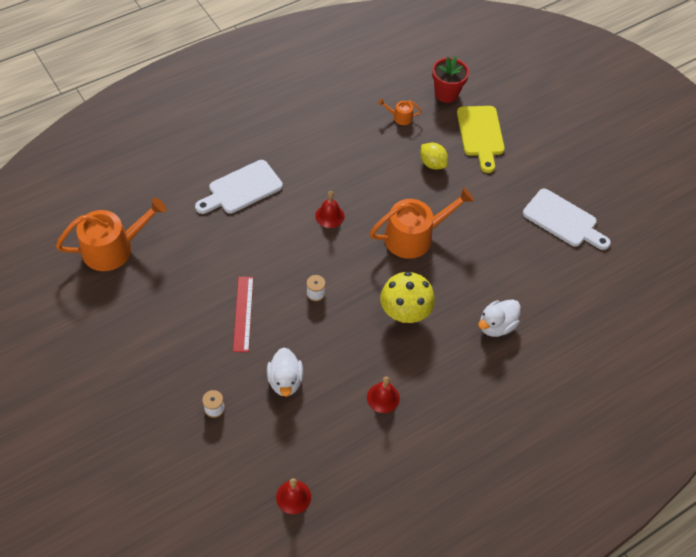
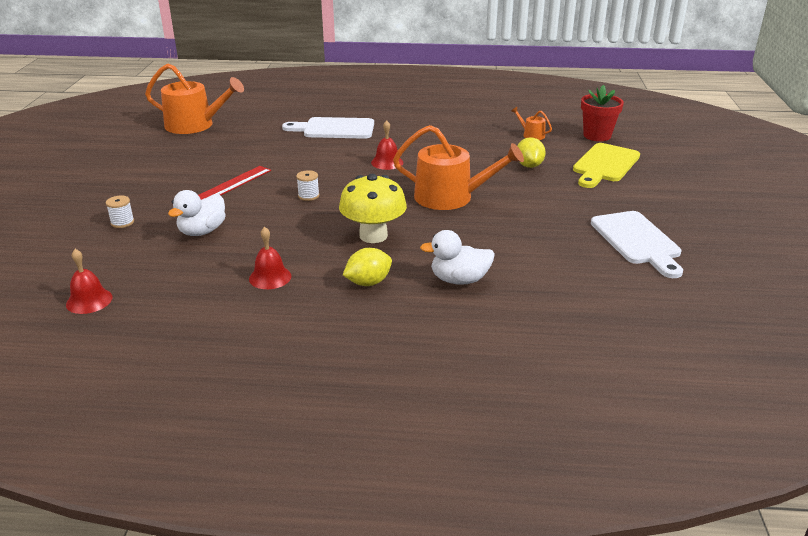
camera: 40 degrees right, 25 degrees down
none -> yellow lemon [343,248,392,286]

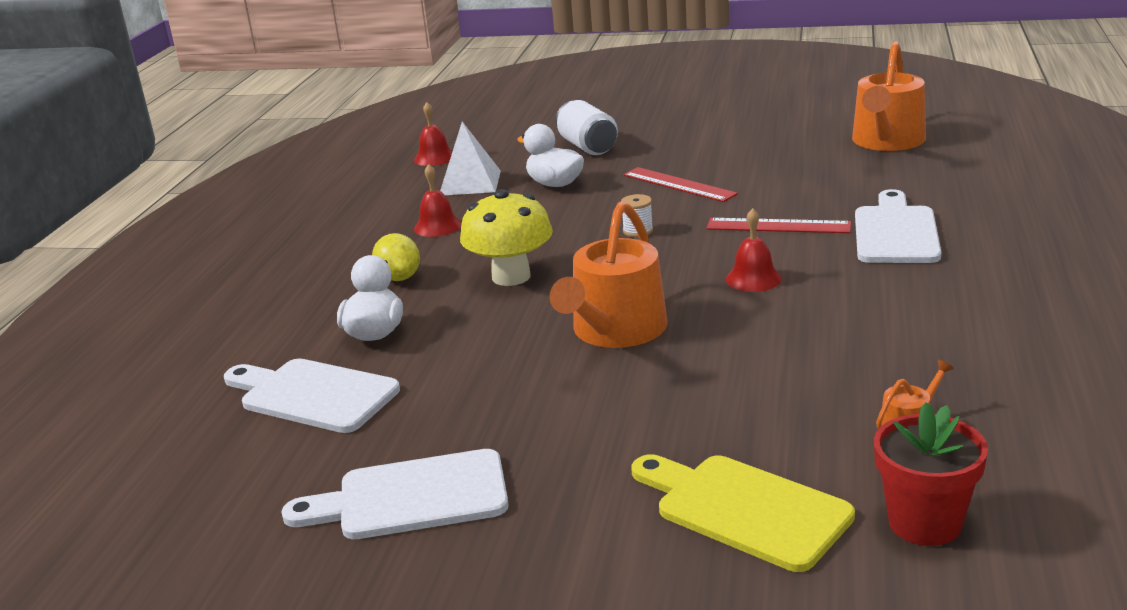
camera: 100 degrees right, 5 degrees down
white spool [106,196,134,228] -> white can [556,100,618,155]
yellow lemon [518,137,546,168] -> none
none -> white cutting board [224,359,400,433]
none -> white pyramid [440,122,501,195]
none -> red ruler [707,218,851,233]

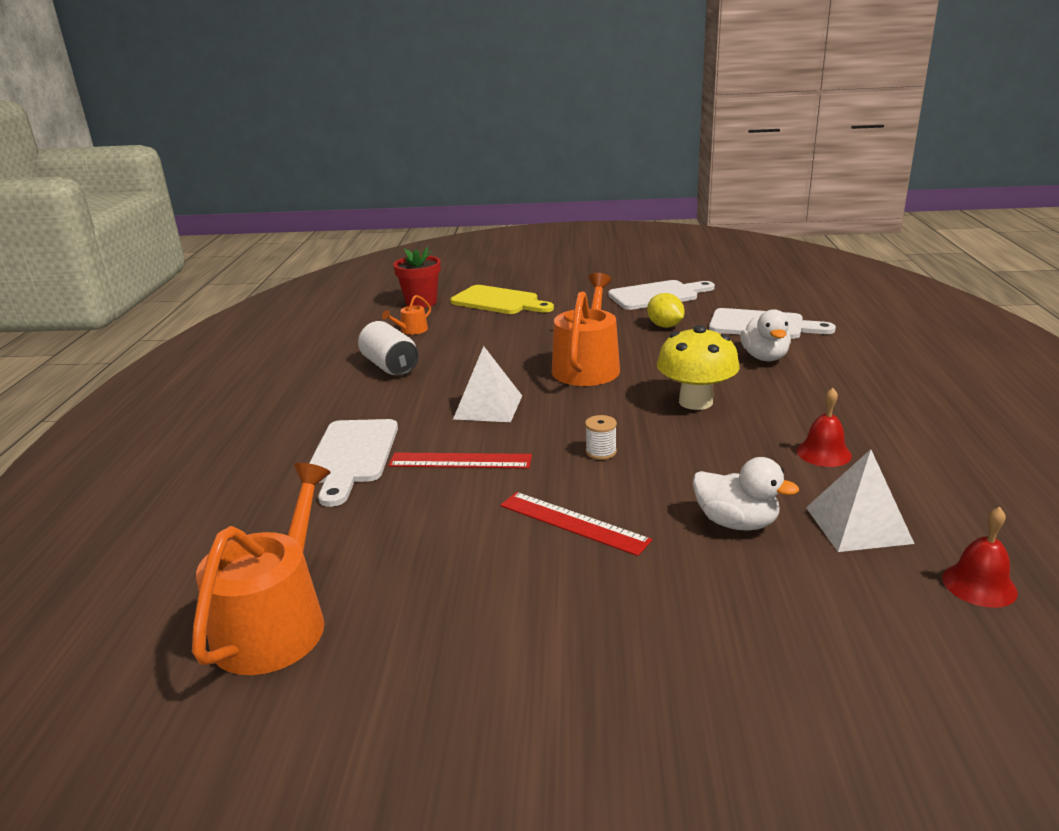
camera: 170 degrees right, 0 degrees up
yellow lemon [372,233,420,281] -> yellow lemon moved to [647,293,685,328]
white can [556,100,618,155] -> white can moved to [358,321,419,375]
red bell [726,208,782,292] -> white pyramid [453,346,522,422]

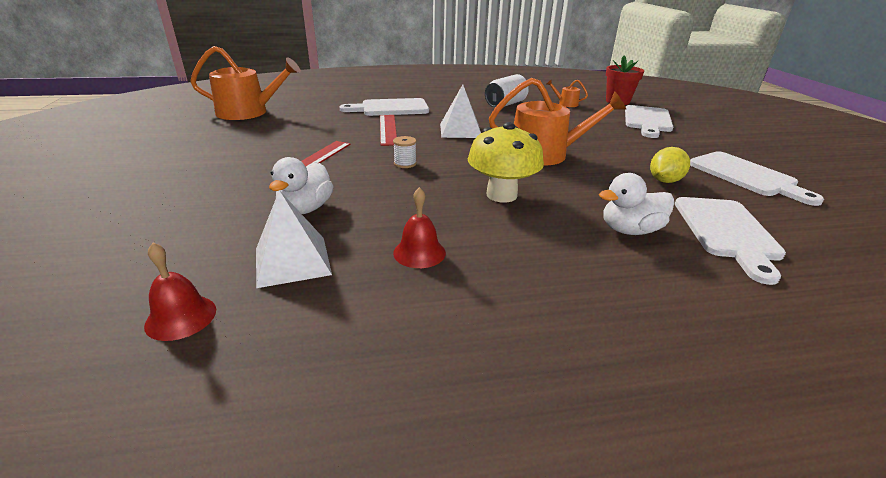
camera: 75 degrees right, 5 degrees up
yellow cutting board [450,285,554,314] -> white cutting board [625,105,673,138]

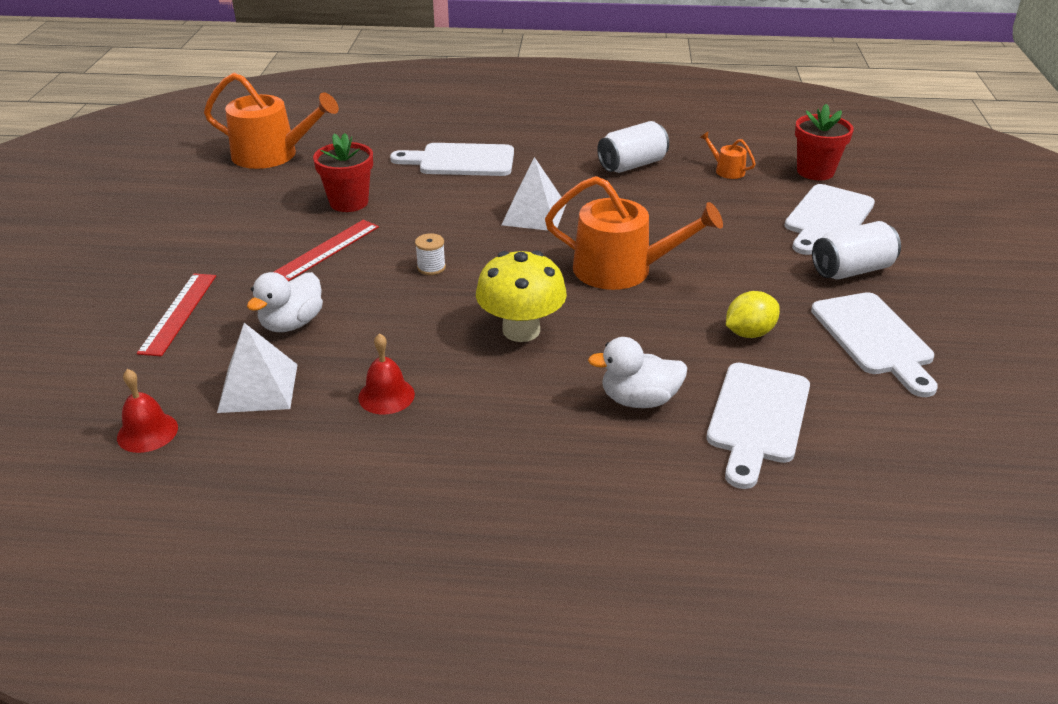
camera: 15 degrees right, 5 degrees up
red ruler [380,115,397,146] -> red ruler moved to [137,273,216,356]
none -> red flower pot [313,133,373,212]
none -> white can [812,221,901,280]

